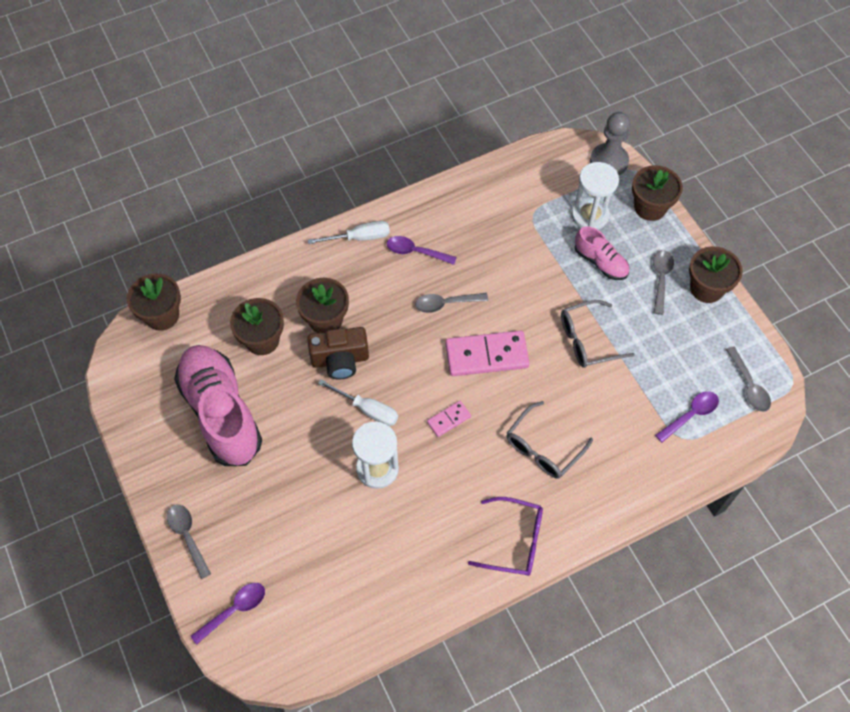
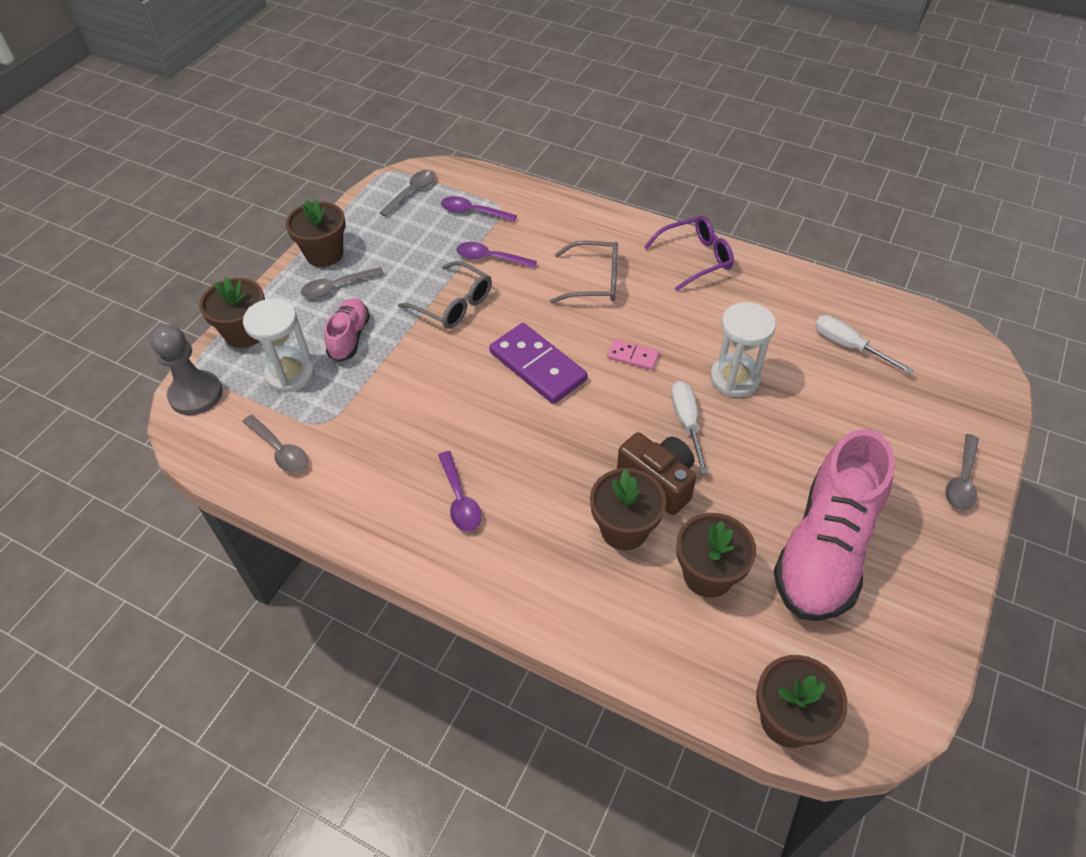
camera: 125 degrees left, 10 degrees down
purple spoon [191,583,265,645] -> purple spoon moved to [456,242,537,268]
white screwdriver [308,221,390,244] -> white screwdriver moved to [815,315,913,374]
grey spoon [415,293,488,313] -> grey spoon moved to [243,415,308,473]
pink domino [445,331,529,376] -> purple domino [489,323,588,404]
purple glasses [468,497,543,576] -> purple glasses turned 90 degrees clockwise [644,216,734,291]

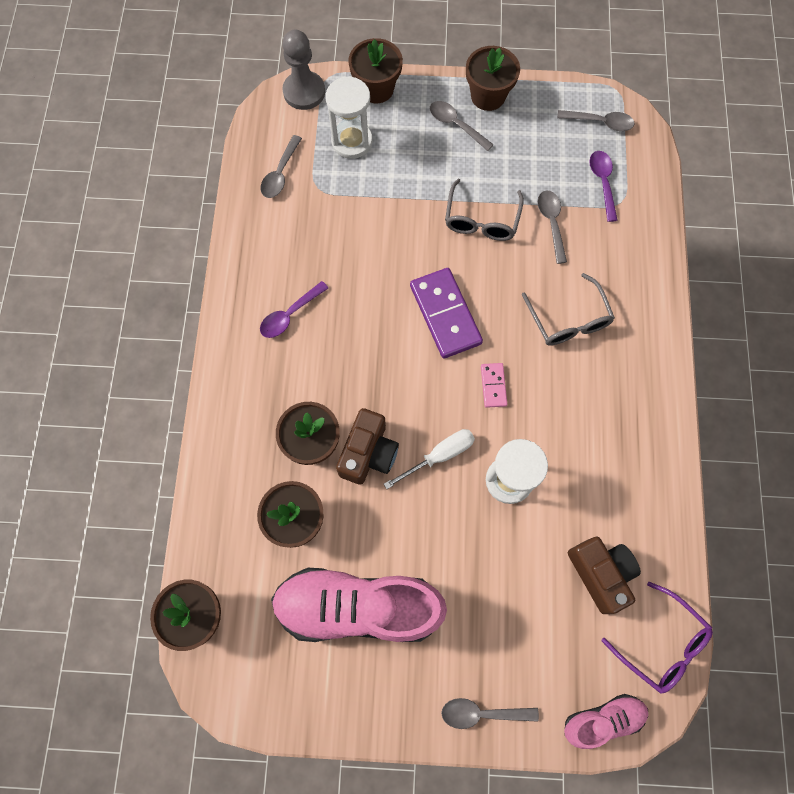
camera: 65 degrees right, 20 degrees up
pink shoe [324,298,370,362] -> pink shoe moved to [564,694,648,749]
purple spoon [456,242,537,268] -> grey spoon [537,191,567,264]
purple domino [489,323,588,404] -> purple domino turned 45 degrees counterclockwise [410,268,483,358]
purple glasses [644,216,734,291] -> purple glasses moved to [602,582,713,694]
white screwdriver [815,315,913,374] -> brown camera [568,537,641,614]

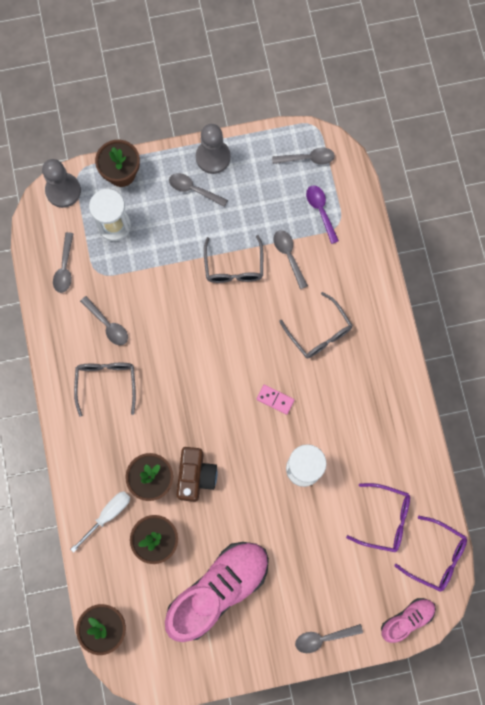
camera: 15 degrees left, 5 degrees up
purple spoon [260,281,328,338] -> grey glasses [74,363,136,417]
pink shoe [271,568,447,642] -> pink shoe turned 150 degrees clockwise [165,542,269,642]
white screwdriver [384,429,475,489] -> white screwdriver moved to [70,491,130,553]
purple domino [410,268,483,358] -> none
brown flower pot [466,46,520,111] -> grey pawn [196,124,231,174]
pink domino [481,363,507,408] -> pink domino turned 45 degrees counterclockwise [257,385,294,415]
brown camera [568,537,641,614] -> purple glasses [346,483,410,552]
none -> grey spoon [80,296,128,345]

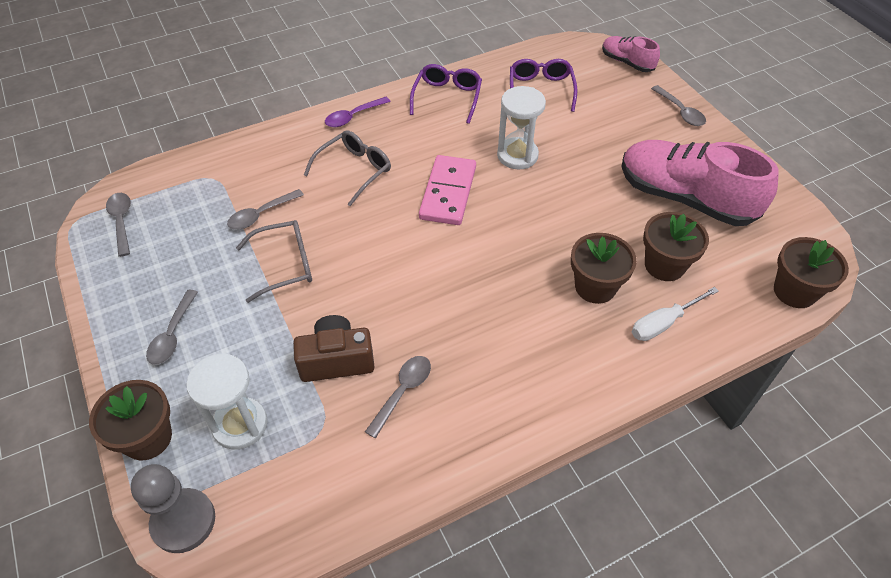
camera: 105 degrees left, 25 degrees down
grey spoon [53,232,74,293] -> none
white screwdriver [70,491,130,553] -> white screwdriver turned 60 degrees counterclockwise [632,287,719,341]
grey glasses [74,363,136,417] -> none
brown camera [176,447,217,502] -> brown camera moved to [293,315,375,382]
grey pawn [196,124,231,174] -> none
pink domino [257,385,294,415] -> pink domino [419,155,476,225], size x2.00
purple spoon [306,186,339,244] -> purple spoon moved to [325,97,391,127]
purple glasses [394,516,467,592] -> purple glasses moved to [410,64,482,124]

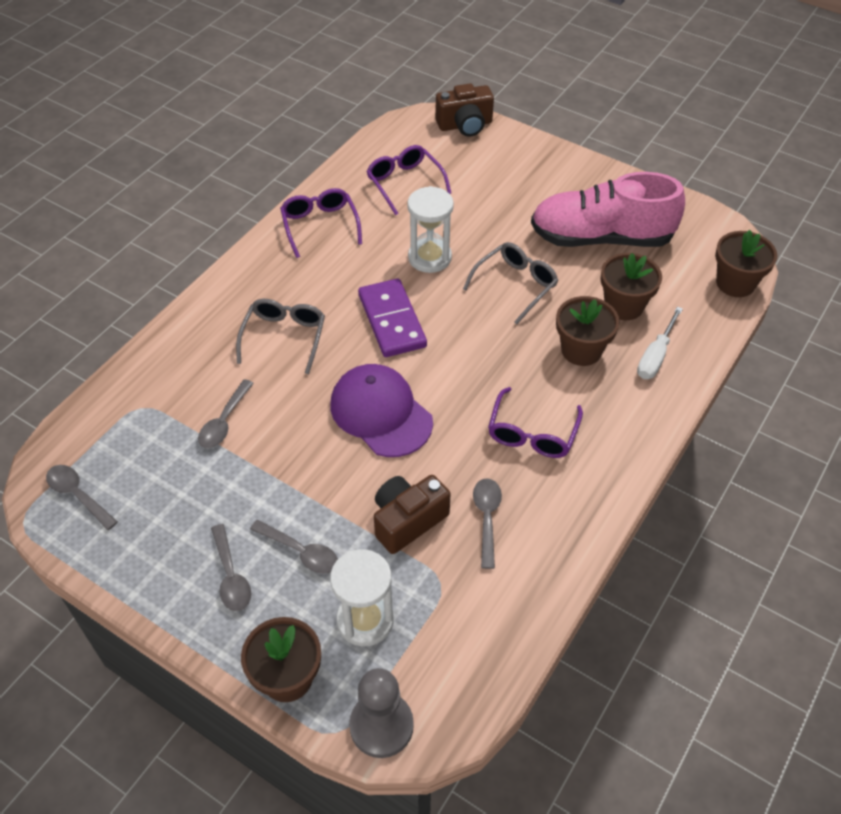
camera: 30 degrees left, 0 degrees up
grey glasses [236,220,312,303] -> grey glasses moved to [463,242,558,324]
purple spoon [325,97,391,127] -> none
pink domino [419,155,476,225] -> purple domino [358,279,427,357]
pink shoe [602,36,660,72] -> brown camera [435,83,494,137]
grey spoon [651,85,706,126] -> grey spoon moved to [250,520,338,574]
none -> purple cap [330,364,433,457]
none -> purple glasses [488,387,583,458]

